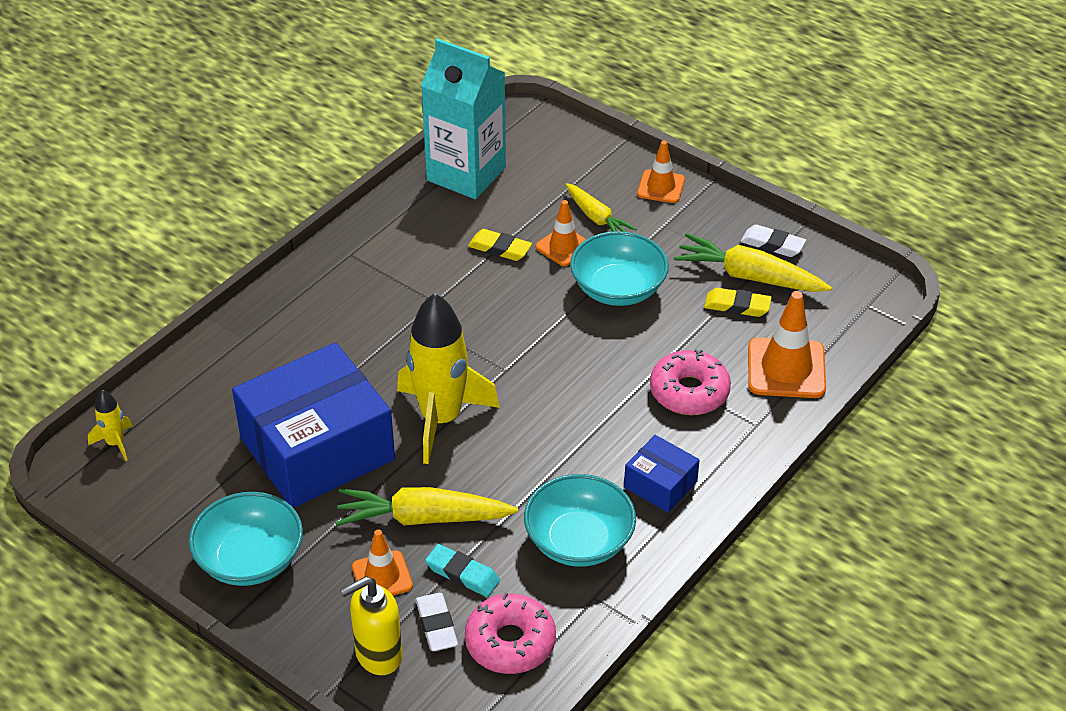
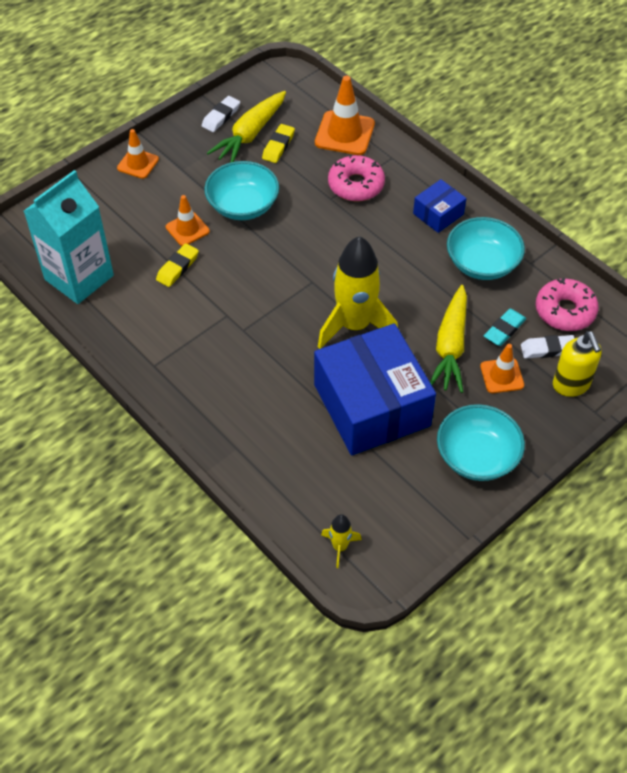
camera: 80 degrees left, 10 degrees up
yellow carrot [566,183,637,232] -> none

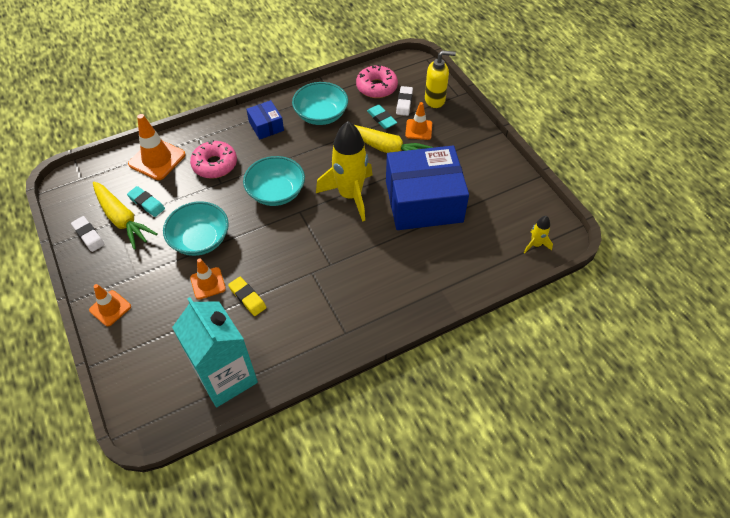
camera: 75 degrees left, 0 degrees up
yellow eraser [262,124,295,163] -> turquoise eraser [127,186,165,217]
turquoise bowl [437,404,525,481] -> turquoise bowl moved to [243,156,305,206]

